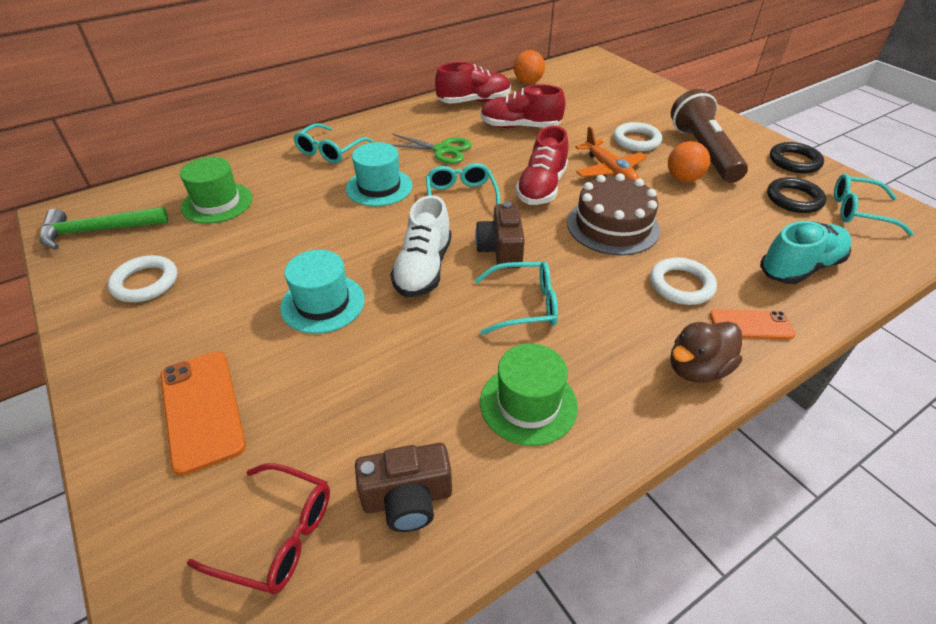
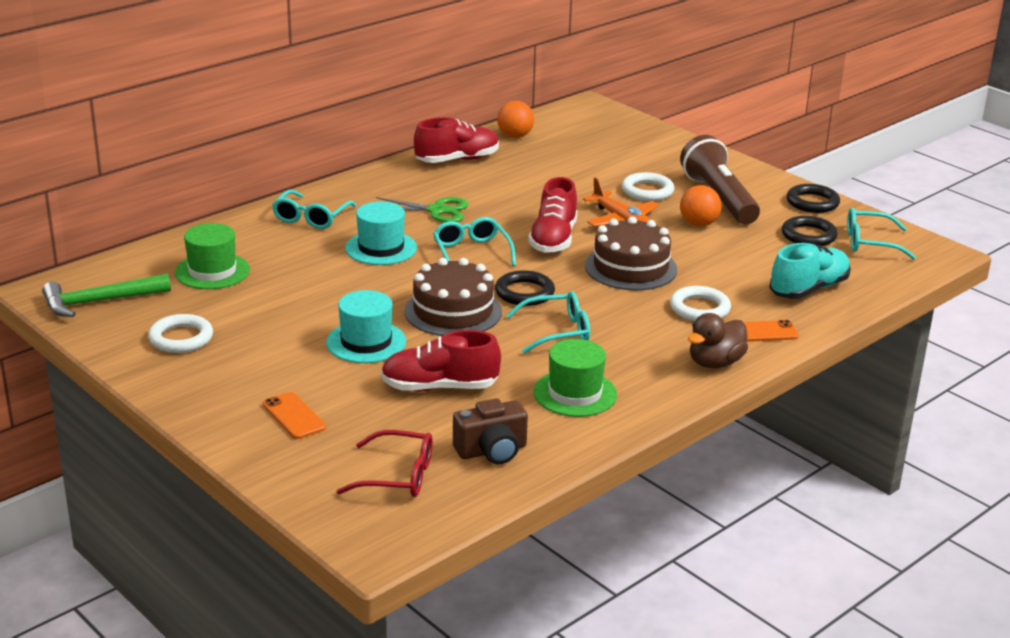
camera: 10 degrees left, 15 degrees down
orange phone [160,351,246,476] -> orange phone [263,392,326,439], size x0.63
white shoe [390,195,451,297] -> brown cake [404,258,502,336]
brown camera [475,202,525,268] -> black ring [495,270,555,306]
red shoe [480,84,566,128] -> red shoe moved to [381,330,501,392]

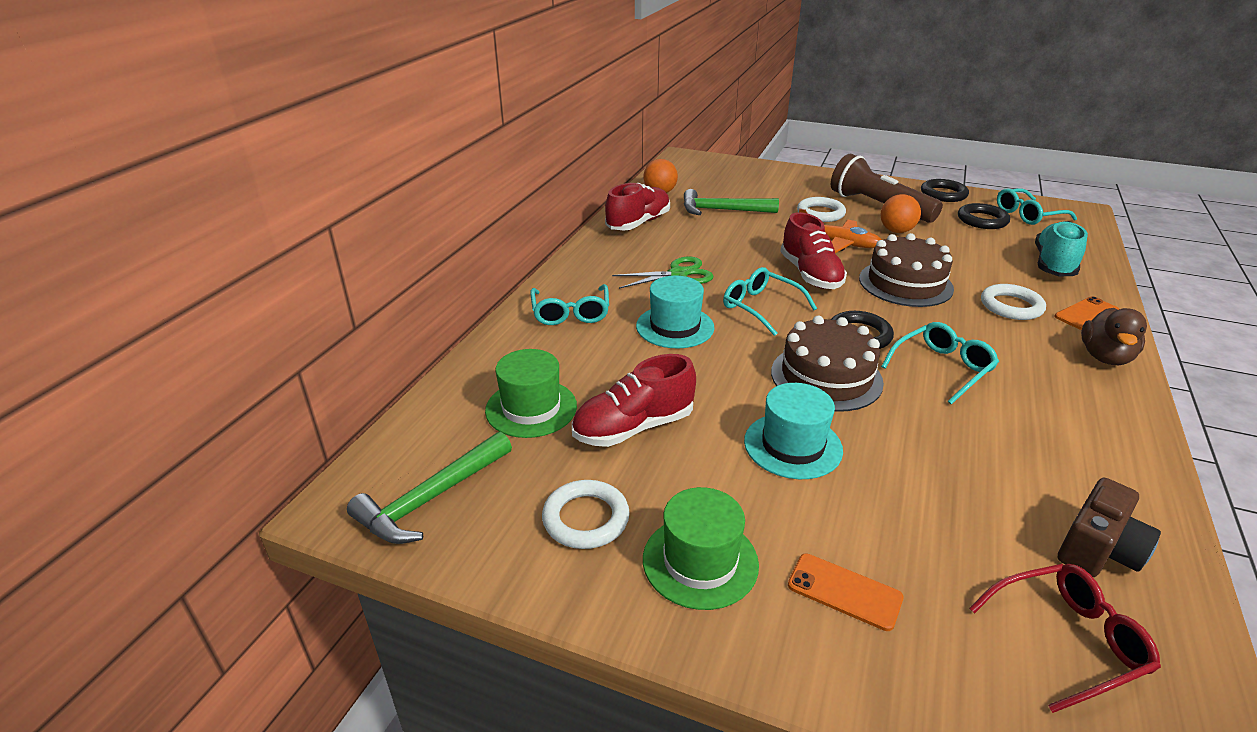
camera: 25 degrees left, 5 degrees up
red shoe [381,330,501,392] -> red shoe moved to [572,354,696,447]
green hat [533,339,617,417] -> green hat moved to [643,487,759,610]
none -> green hammer [684,189,779,215]

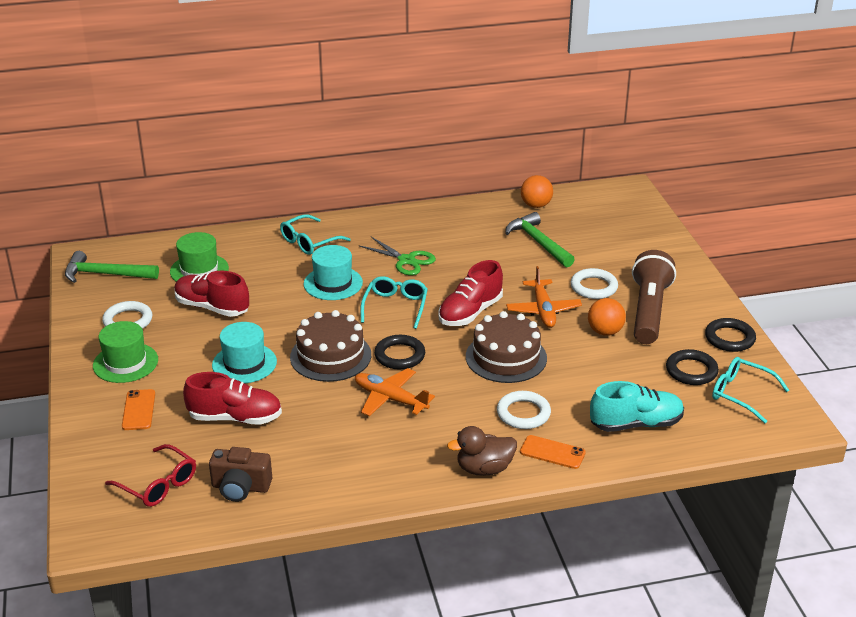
camera: 55 degrees right, 0 degrees up
red shoe [605,183,670,230] -> red shoe moved to [183,372,282,425]
turquoise glasses [881,322,999,404] -> orange plane [355,368,435,416]

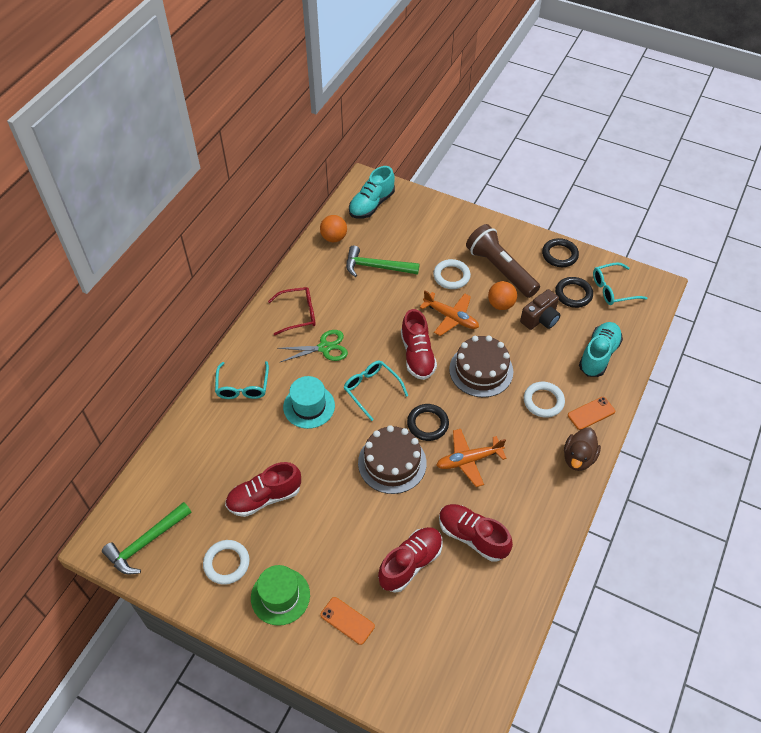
camera: 50 degrees left, 20 degrees up
red glasses [105,444,196,507] -> red glasses moved to [268,287,316,336]
green hat [170,232,229,282] -> none
brown camera [209,447,272,502] -> brown camera moved to [520,289,560,330]
turquoise hat [212,322,277,383] -> none
none -> turquoise shoe [349,166,395,219]
none -> red shoe [439,504,513,562]

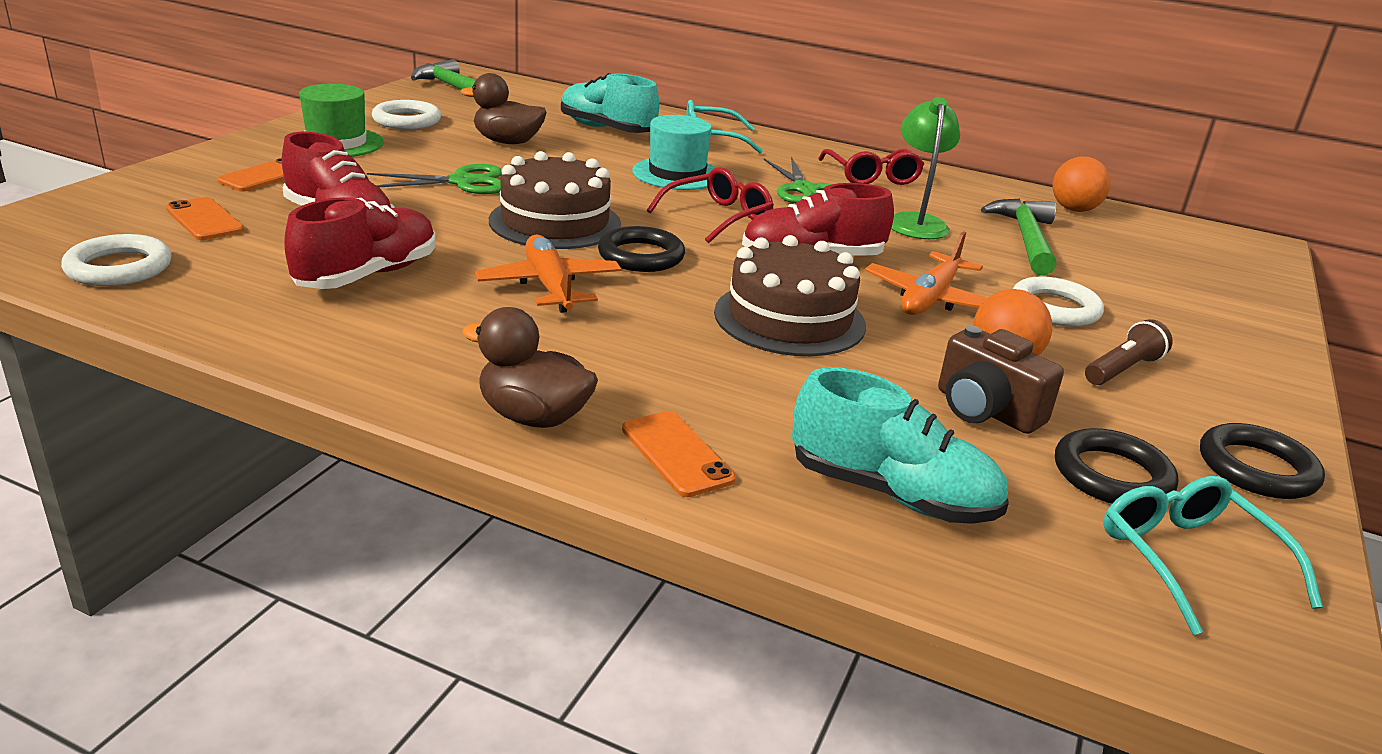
camera: 85 degrees right, 25 degrees down
red shoe [225,462,301,517] -> brown duck [461,73,547,144]
turquoise glasses [344,361,408,421] -> red glasses [647,167,774,243]
turquoise shoe [349,166,395,219] -> turquoise shoe moved to [561,73,659,133]
brown flashlight [466,224,540,298] -> brown flashlight [1085,319,1173,385], size x0.48
white ring [524,382,565,418] -> white ring moved to [61,234,171,286]
none -> orange phone [166,197,244,240]
none -> green scissors [367,164,502,194]
none -> green lamp [891,97,960,239]

